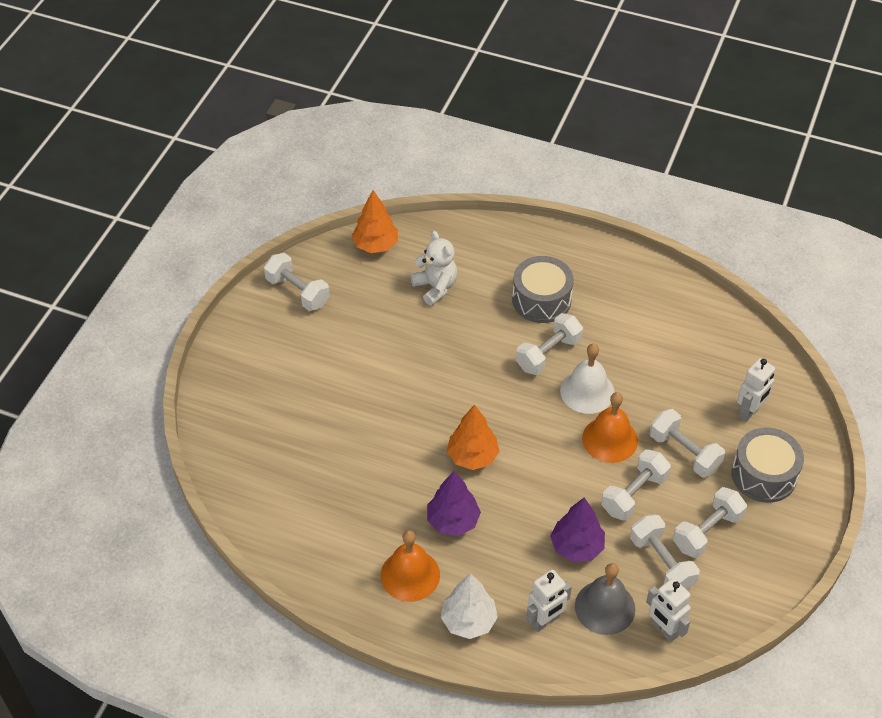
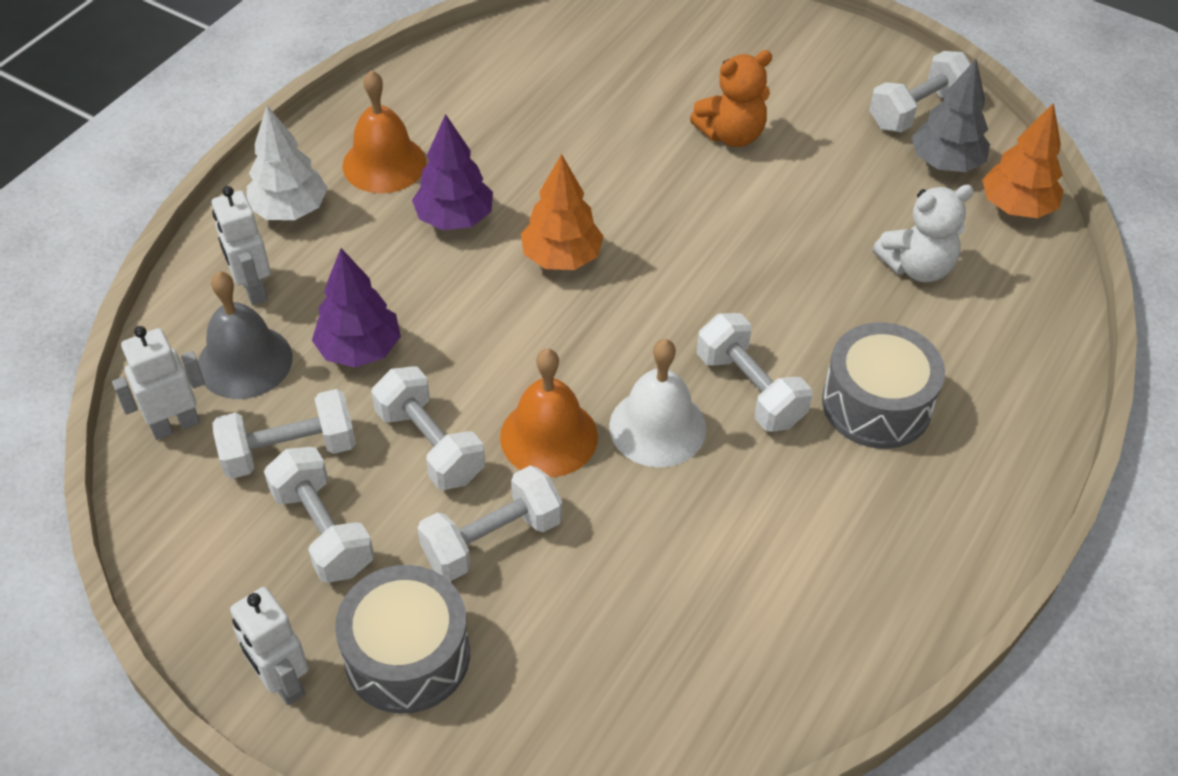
camera: 100 degrees right, 0 degrees up
white robot [737,358,775,422] -> white robot moved to [230,587,309,705]
none -> orange teddy bear [690,50,772,147]
none -> grey tree [912,59,990,172]

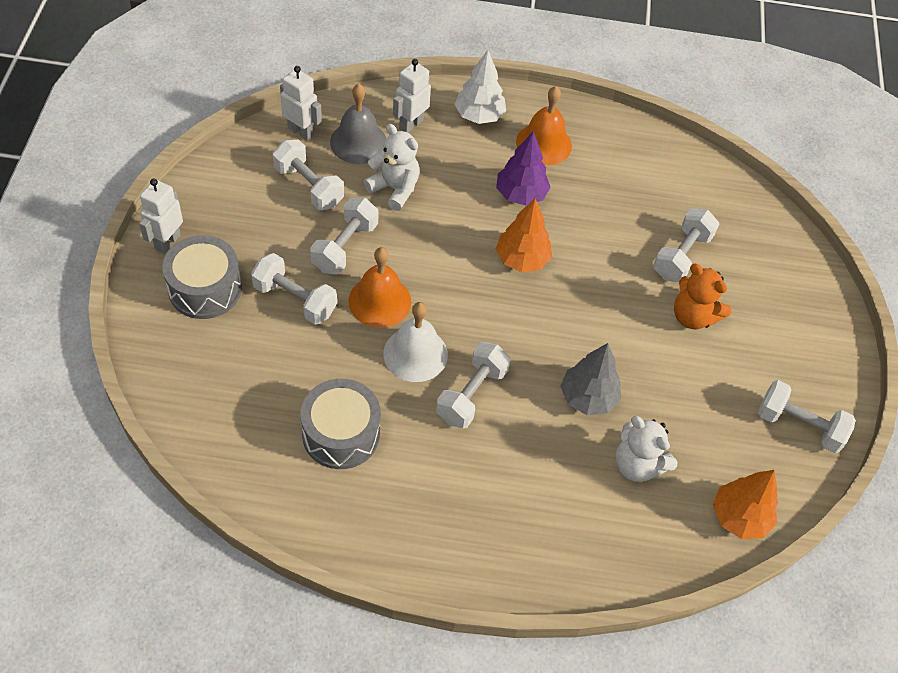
camera: 60 degrees right, 5 degrees up
white dumbbell [264,447,374,583] -> white dumbbell moved to [653,208,719,282]
purple tree [312,248,401,367] -> white teddy bear [364,124,420,211]
grey drum [822,322,945,449] -> grey drum moved to [300,379,381,469]
grey tree [912,59,990,172] -> grey tree moved to [560,343,621,415]

